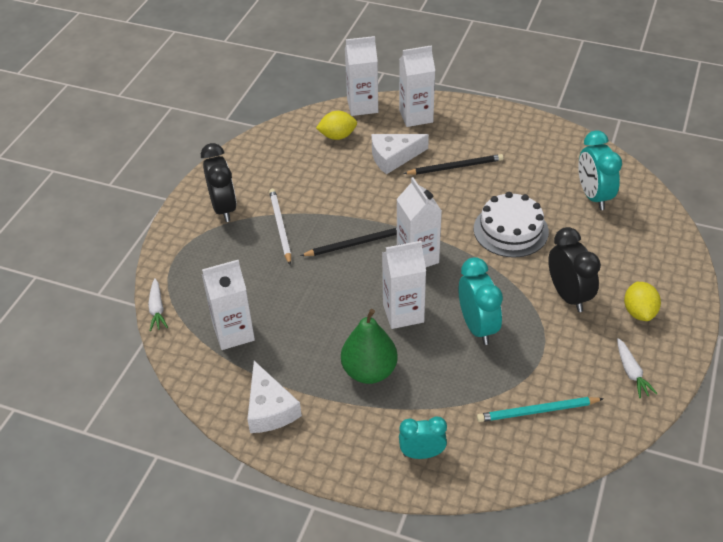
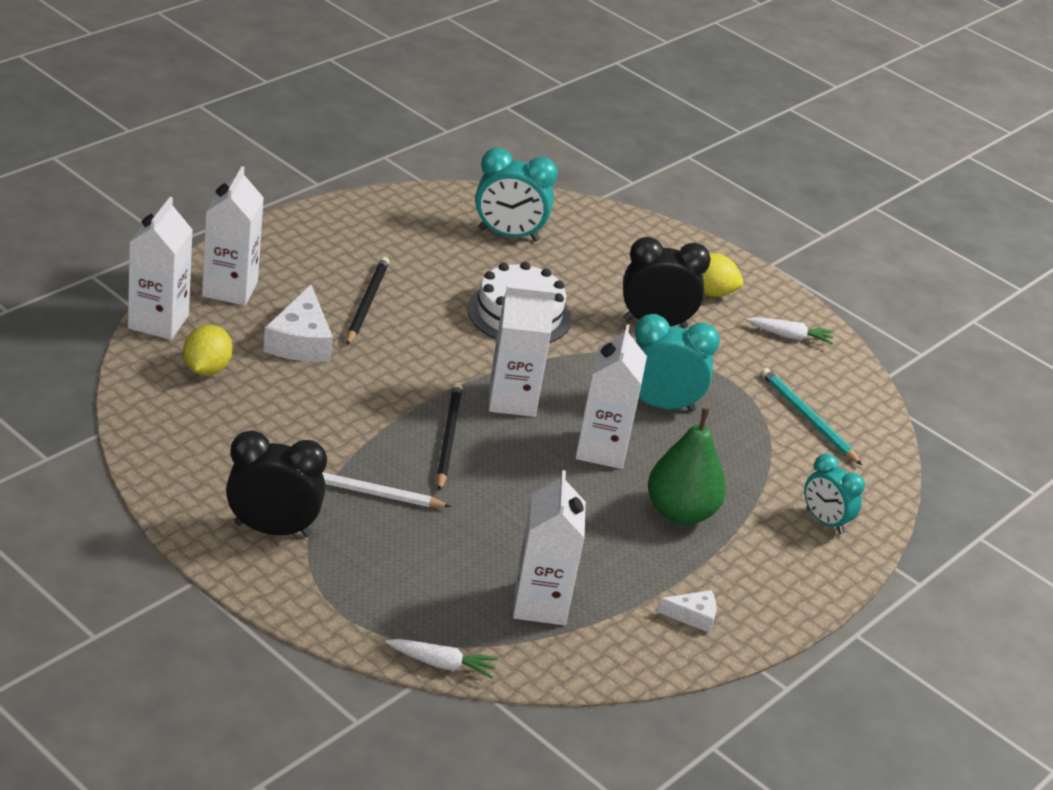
camera: 75 degrees left, 10 degrees down
white cheese [247,361,302,433] -> white cheese [657,590,716,633], size x0.55
turquoise clock [399,417,447,459] -> turquoise clock turned 60 degrees counterclockwise [804,453,865,534]
turquoise pencil [477,397,604,422] -> turquoise pencil turned 135 degrees clockwise [761,368,862,465]

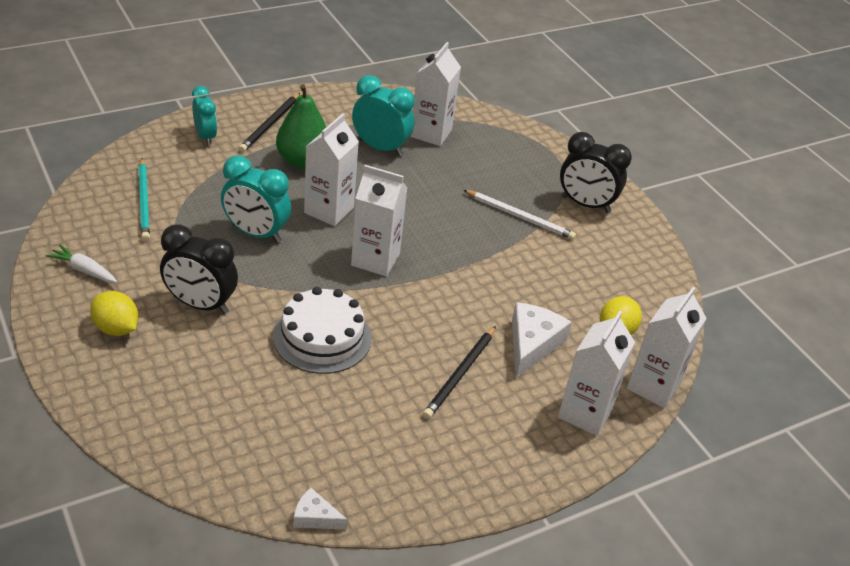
camera: 160 degrees left, 5 degrees up
white carrot [386,639,498,678] -> none
black pencil [436,383,463,491] -> black pencil moved to [239,93,300,152]
turquoise clock [475,148,558,242] -> turquoise clock moved to [352,75,415,157]
white cheese [657,590,716,633] -> white cheese moved to [293,488,348,530]

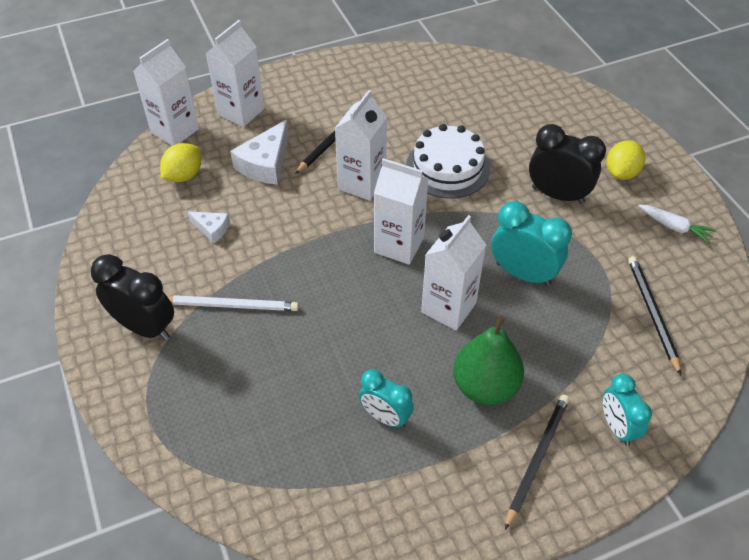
camera: 170 degrees left, 10 degrees up
yellow lemon [90,291,138,336] -> yellow lemon turned 75 degrees clockwise [607,141,645,180]
turquoise pencil [139,158,150,241] -> black pencil [628,256,681,375]
white cheese [293,488,348,530] -> white cheese moved to [188,211,230,243]
turquoise clock [352,75,415,157] -> turquoise clock [359,369,414,428], size x0.66
white carton [410,42,461,146] -> white carton moved to [335,90,387,201]
white pencil [463,190,576,240] -> white pencil turned 150 degrees clockwise [168,295,299,311]

